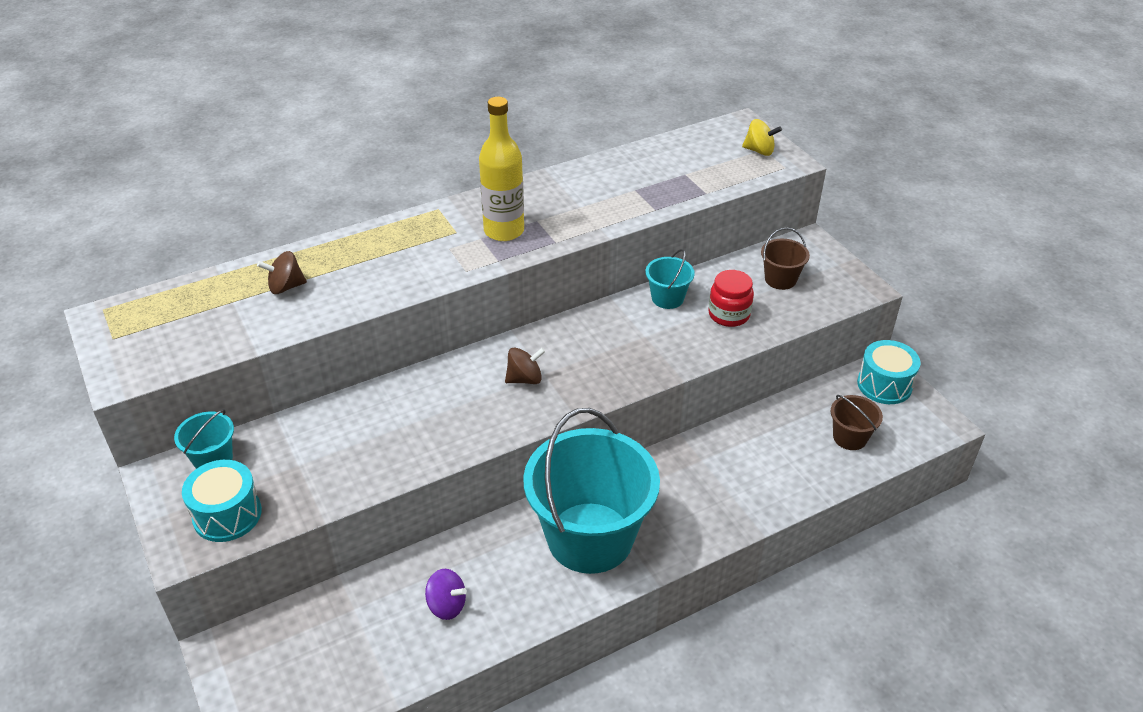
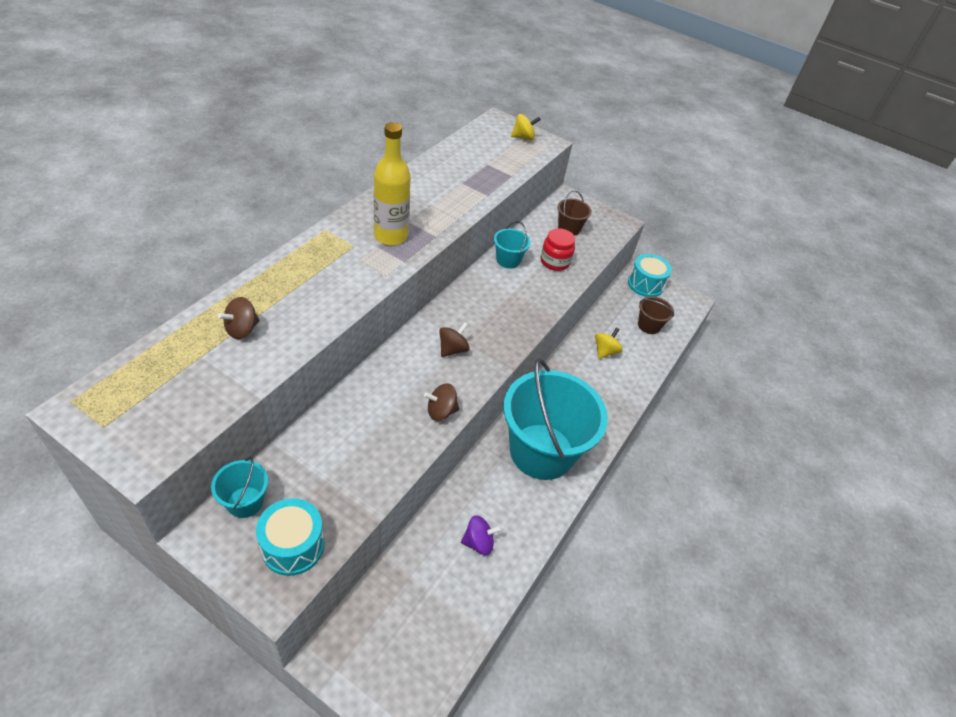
camera: 35 degrees left, 5 degrees up
none -> brown spinning top [424,383,459,421]
none -> yellow spinning top [595,327,623,359]

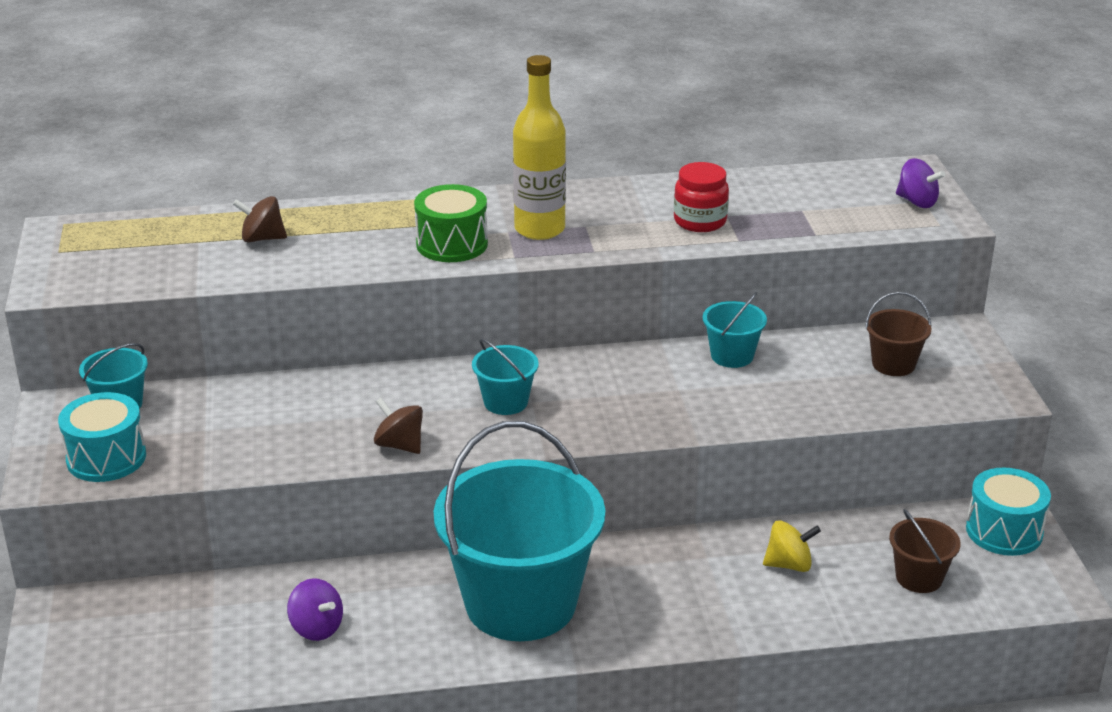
camera: 55 degrees right, 15 degrees down
brown spinning top [439,322,470,357] -> turquoise bucket [472,339,539,415]
yellow spinning top [511,114,541,141] -> purple spinning top [896,158,945,208]
red jar [541,228,575,271] -> red jar moved to [674,162,729,232]
none -> green drum [414,184,488,262]

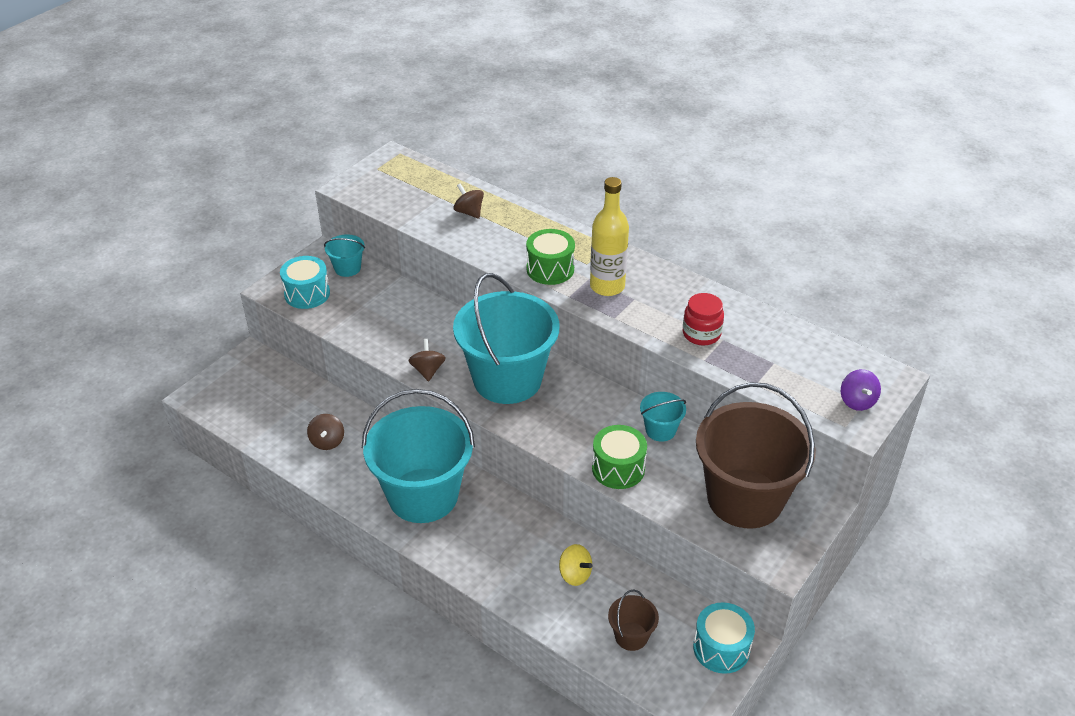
camera: 45 degrees right, 10 degrees up
purple spinning top [287,578,343,641] -> brown spinning top [307,414,344,450]
turquoise bucket [472,339,539,415] -> turquoise bucket [453,273,559,404], size x2.36
brown bucket [865,292,932,376] -> brown bucket [696,382,816,528], size x2.36
none -> green drum [592,425,647,489]

